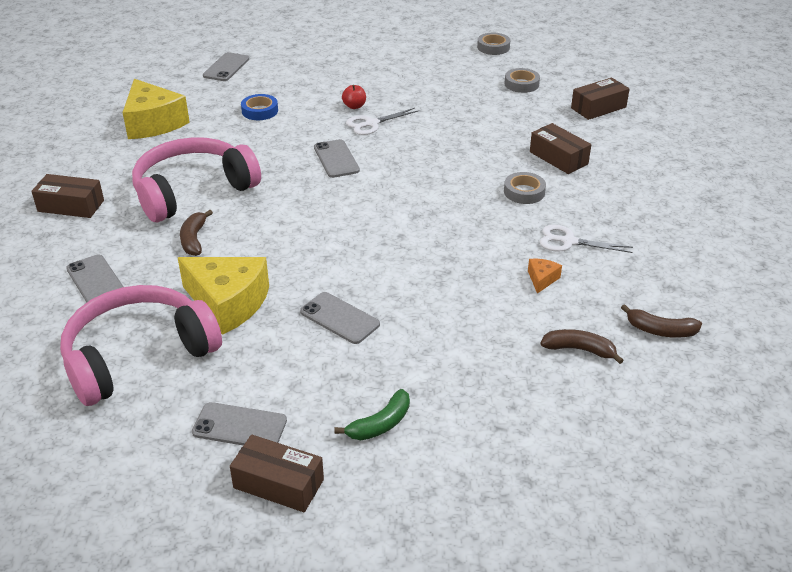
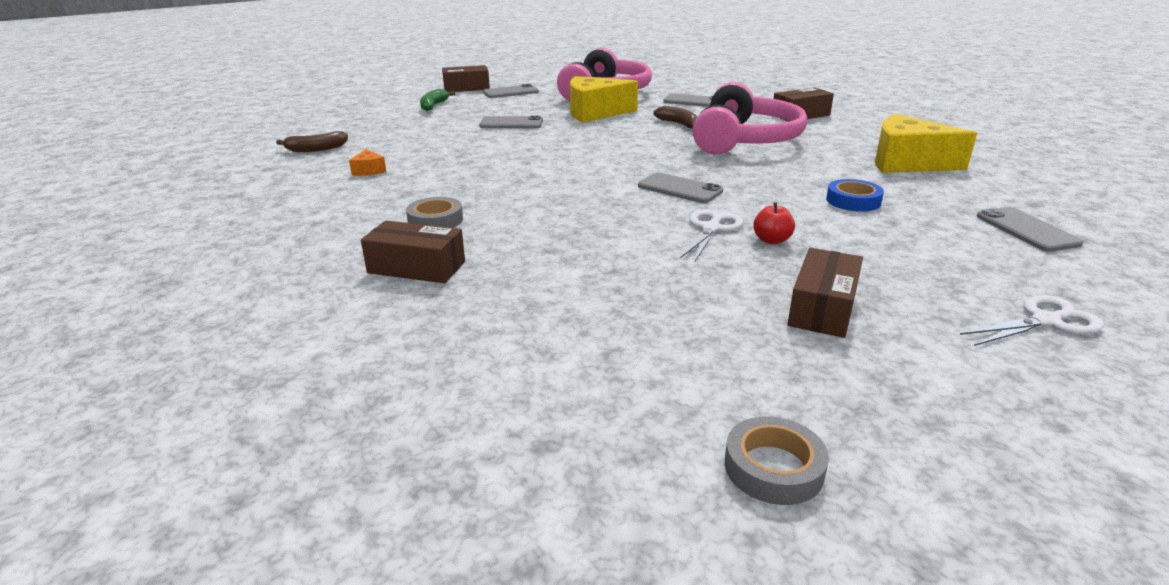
camera: 145 degrees right, 10 degrees down
grey tape [504,68,540,93] -> none
white scissors [540,225,633,253] -> white scissors moved to [960,295,1104,346]
brown box [571,77,630,120] -> brown box moved to [788,248,863,338]
brown banana [621,304,702,338] -> none

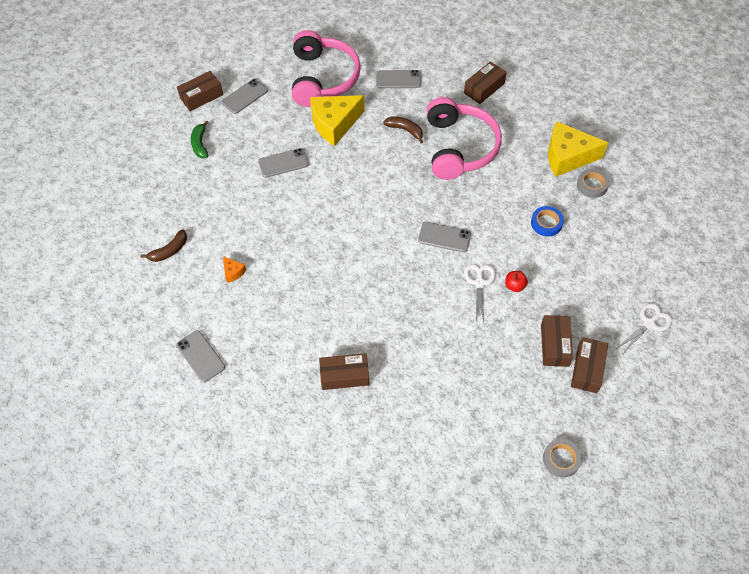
camera: 20 degrees left, 30 degrees up
grey tape [406,197,463,228] -> grey tape moved to [577,169,609,198]
grey phone [977,207,1083,252] -> grey phone moved to [176,330,225,383]
none -> brown box [571,337,608,393]

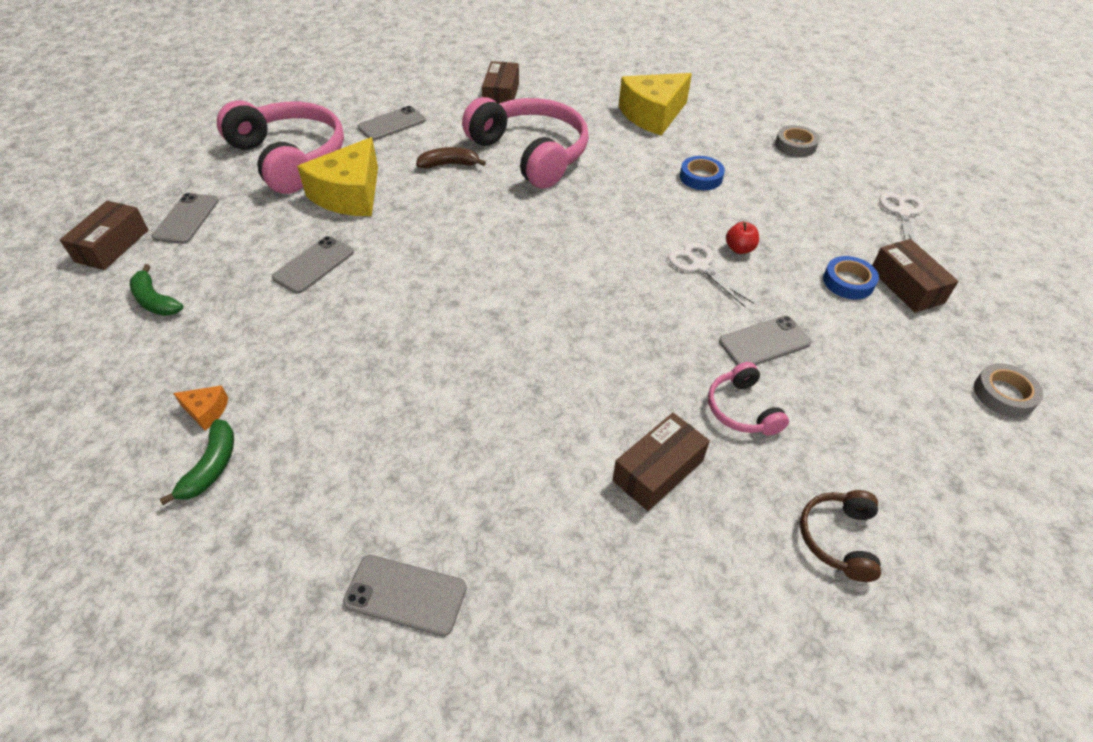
camera: 40 degrees left, 10 degrees down
brown banana [140,229,187,262] -> green banana [160,419,234,505]
orange cheese [223,256,247,283] -> orange cheese moved to [173,385,228,430]
grey phone [418,222,471,252] -> grey phone moved to [719,316,812,365]
brown box [541,315,573,367] -> blue tape [823,256,879,299]
grey tape [577,169,609,198] -> grey tape moved to [775,125,819,157]
none -> pink headphones [708,362,789,436]
none -> brown headphones [800,490,881,582]

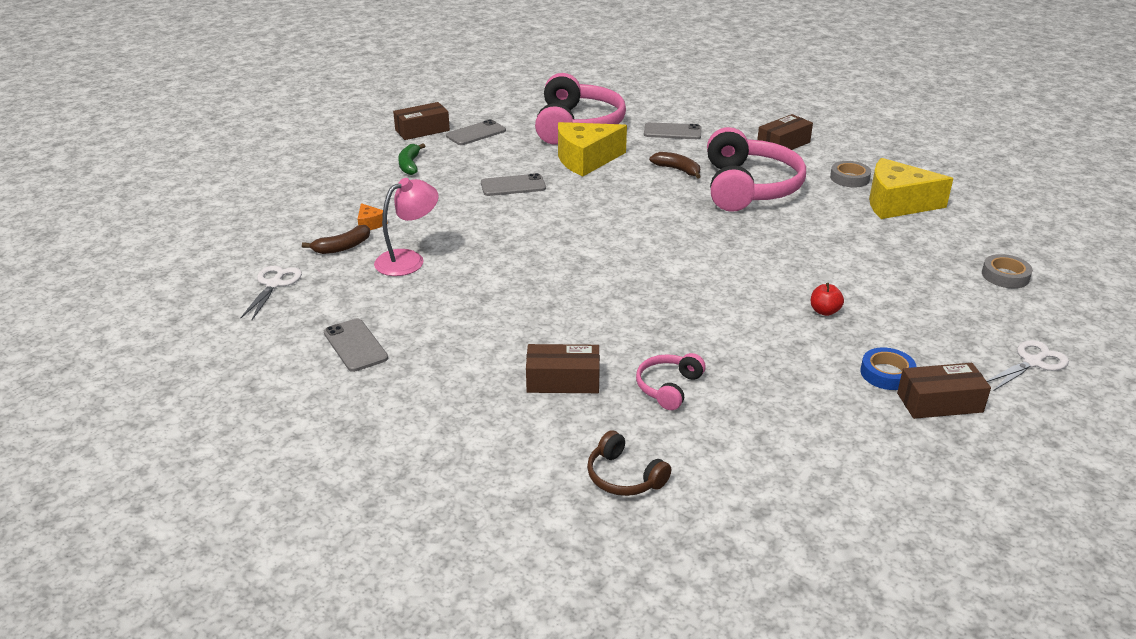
camera: 45 degrees right, 15 degrees down
green banana [160,419,234,505] -> brown banana [302,225,370,254]
white scissors [668,242,754,307] -> white scissors moved to [241,266,302,320]
blue tape [680,156,725,190] -> none
grey phone [719,316,812,365] -> none
brown headphones [800,490,881,582] -> brown headphones turned 105 degrees counterclockwise [587,430,671,496]
brown box [872,239,959,313] -> brown box turned 60 degrees clockwise [897,363,991,419]
grey tape [974,363,1043,417] -> grey tape moved to [830,161,871,187]
none -> pink lamp [374,178,439,276]

